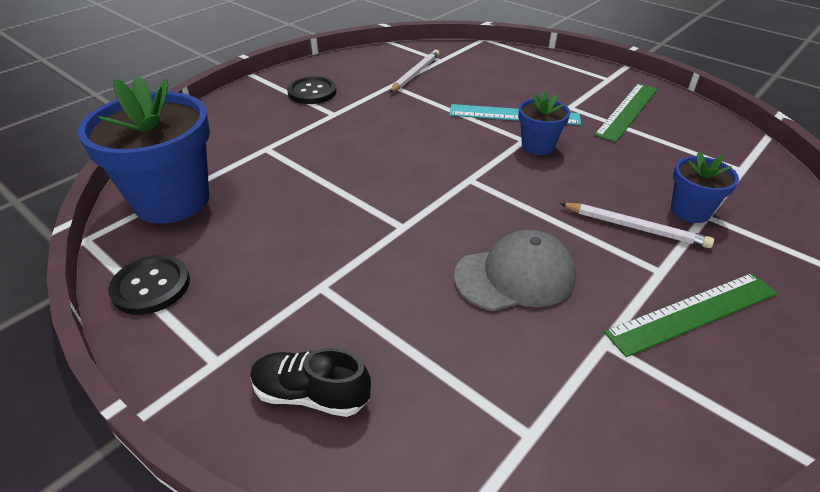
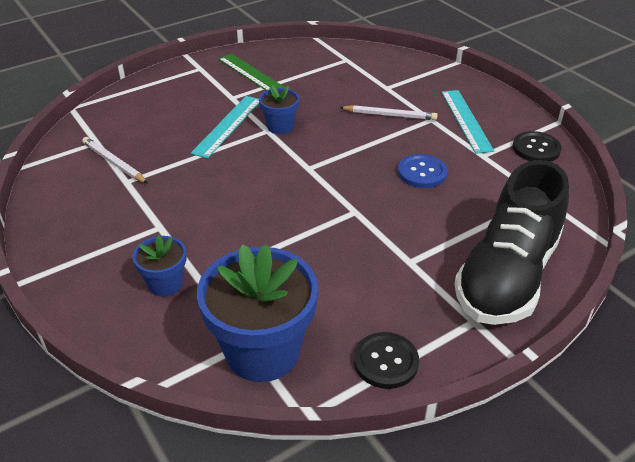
camera: 75 degrees left, 0 degrees up
black shoe [250,348,371,417] -> black shoe [454,160,569,325], size x2.26
black button [287,76,337,104] -> black button moved to [513,131,562,162]
grey cap [454,230,576,311] -> blue button [398,154,447,188]
white pencil [560,203,714,248] -> white pencil turned 60 degrees clockwise [339,105,438,120]
green ruler [604,273,778,357] -> turquoise ruler [441,90,494,154]
blue flower pot [671,151,739,223] -> blue flower pot moved to [133,235,186,297]

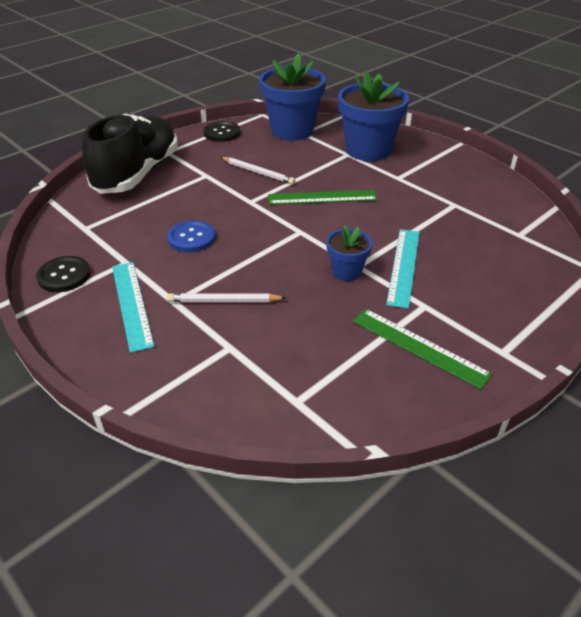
camera: 170 degrees right, 0 degrees up
white pencil [82,137,148,184] -> white pencil moved to [220,157,296,185]
blue flower pot [133,235,186,297] -> blue flower pot [338,70,409,161], size x1.98
none -> green ruler [268,190,378,205]

